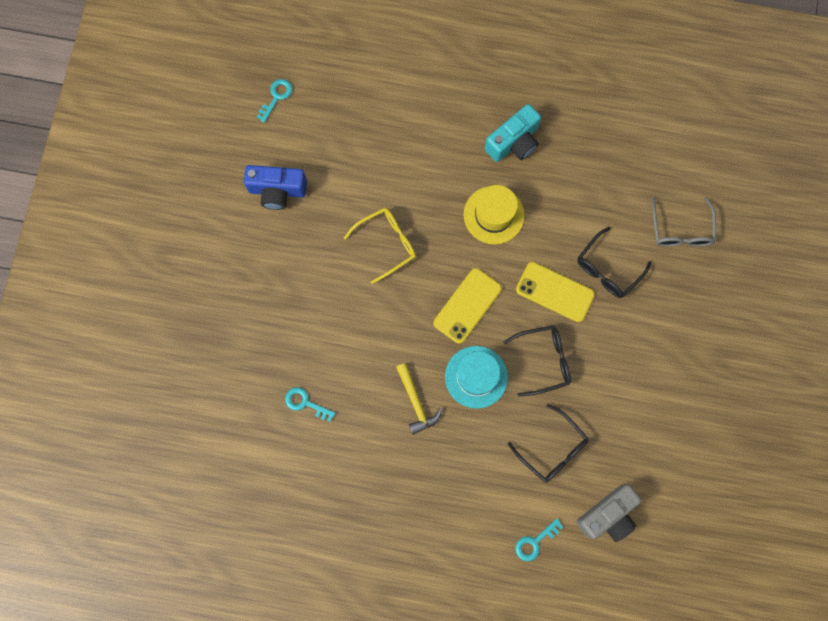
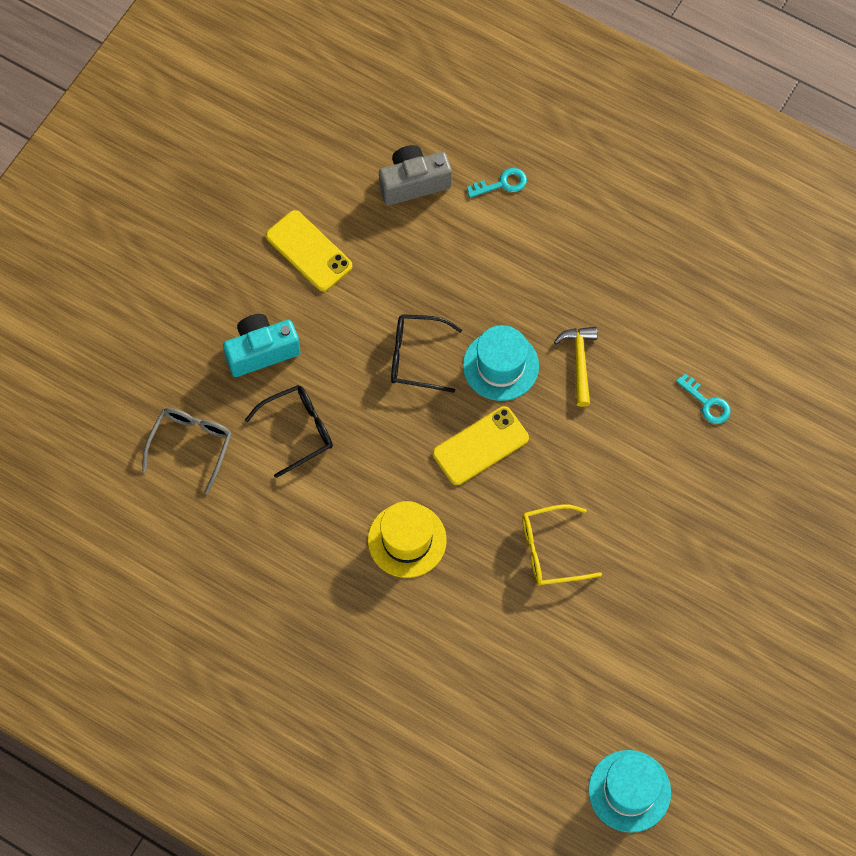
camera: 160 degrees left, 10 degrees down
blue camera [244,165,307,210] -> none
turquoise key [257,79,292,123] -> turquoise hat [588,750,671,833]
turquoise camera [485,104,541,162] -> turquoise camera moved to [223,314,300,377]
black glasses [508,404,589,483] -> none
yellow phone [516,262,595,322] -> yellow phone moved to [266,210,353,292]

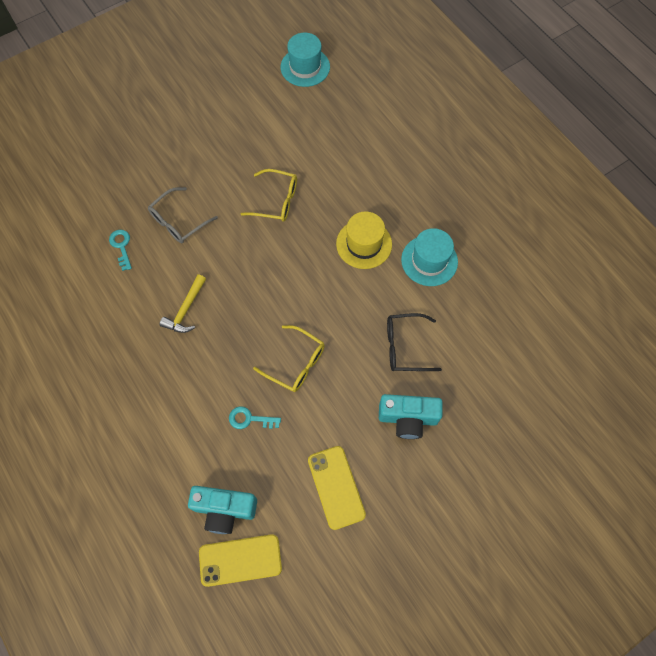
camera: 155 degrees left, 0 degrees up
grey glasses [142,408,232,494] -> grey glasses moved to [148,187,218,243]
grey camera [379,145,452,206] -> turquoise camera [188,486,257,534]
black glasses [391,314,462,393] -> yellow glasses [253,325,325,392]
yellow phone [433,406,529,485] -> yellow phone moved to [199,534,282,587]
turquoise hat [463,325,539,401] -> turquoise hat moved to [401,228,458,286]
turquoise key [467,168,527,198] -> turquoise key moved to [229,406,281,429]

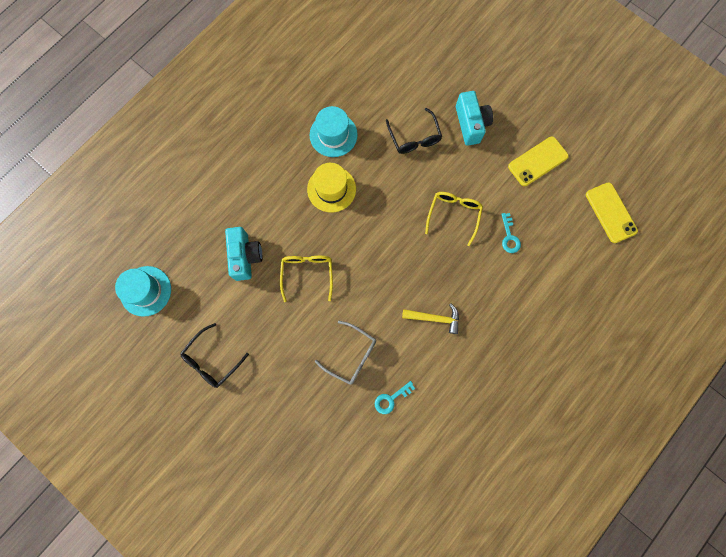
camera: 105 degrees left, 10 degrees up
turquoise camera [188,486,257,534] -> turquoise camera moved to [225,227,262,281]
none -> black glasses [180,323,249,388]

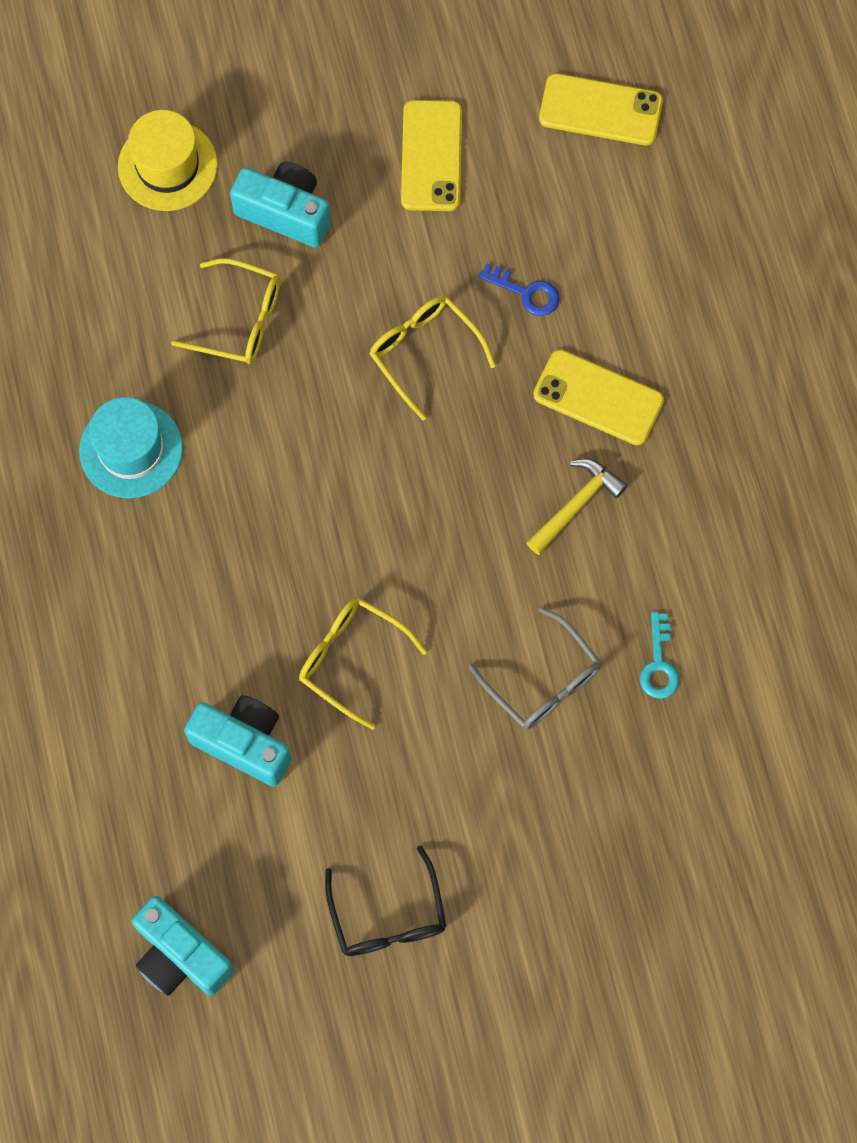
camera: 55 degrees left, 5 degrees down
turquoise hat [115,266,171,317] -> turquoise camera [132,896,234,996]
yellow hat [307,163,356,213] -> yellow hat moved to [118,110,218,211]
grey glasses [315,321,376,385] -> grey glasses turned 75 degrees clockwise [469,607,601,730]
black glasses [386,108,442,154] -> yellow glasses [171,258,280,364]
turquoise key [501,213,521,253] -> blue key [478,263,560,316]
none -> yellow phone [533,349,664,445]

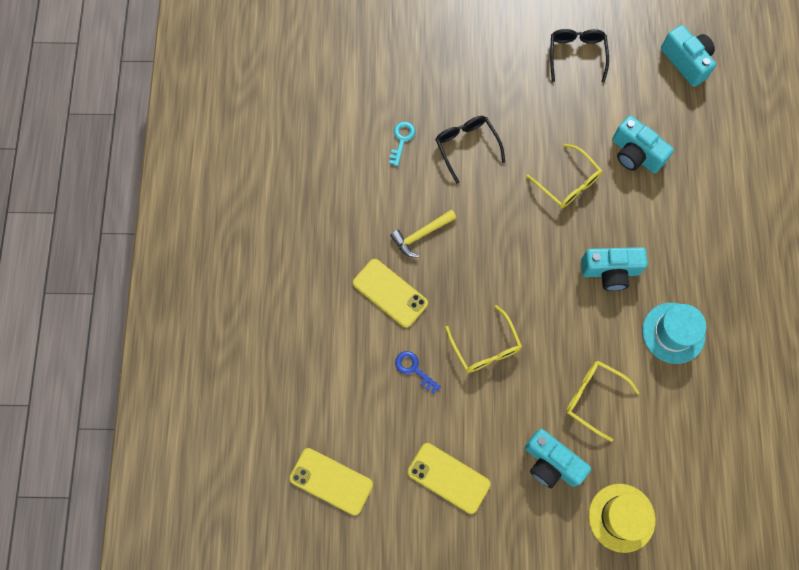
camera: 165 degrees left, 0 degrees up
yellow phone [401,100,462,211] -> yellow phone turned 75 degrees counterclockwise [408,443,491,514]
grey glasses [469,607,601,730] -> black glasses [435,116,505,184]
none -> turquoise camera [581,247,648,291]

